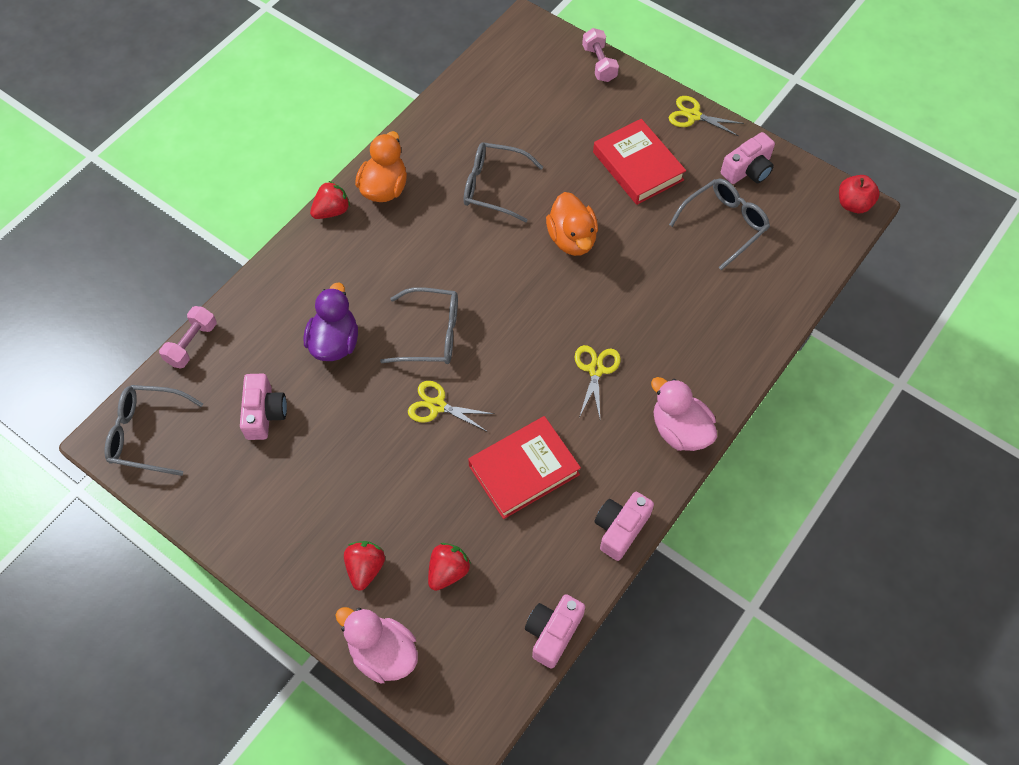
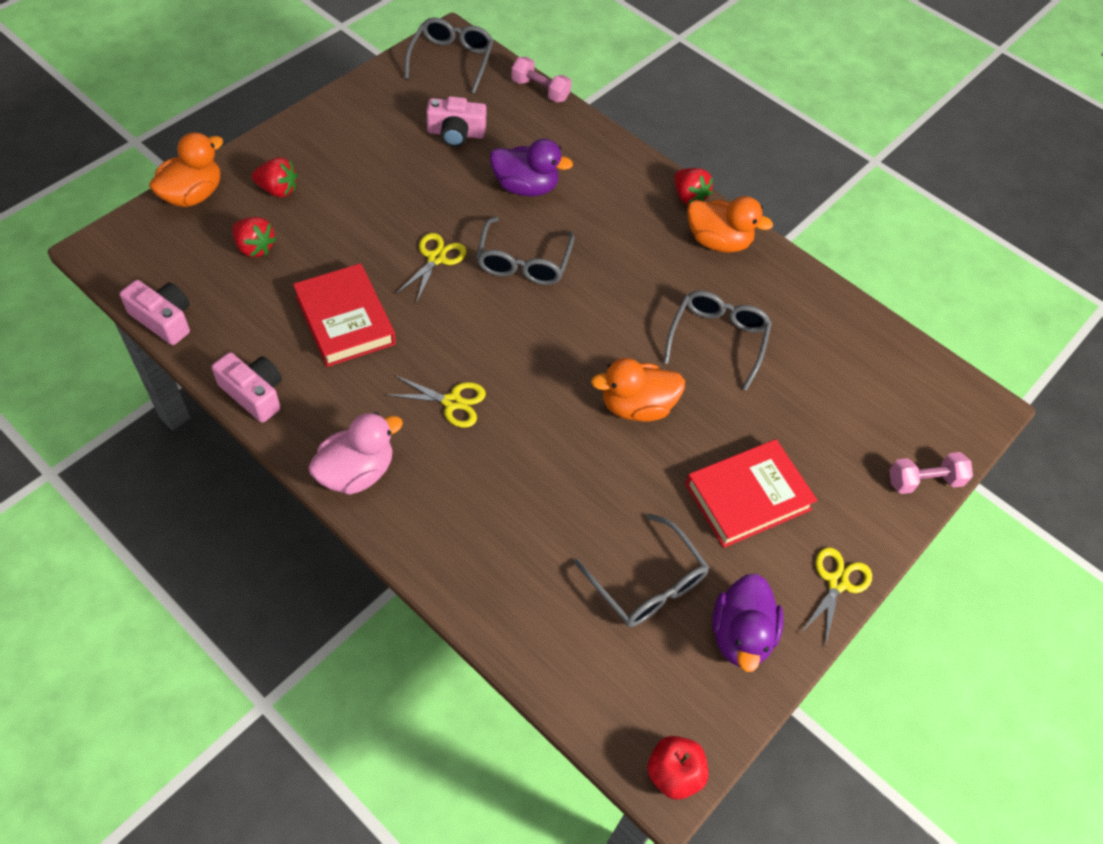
camera: 90 degrees right, 5 degrees down
pink duck [335,607,418,684] -> orange duck [149,132,223,207]
pink camera [721,132,775,184] -> purple duck [712,573,784,672]

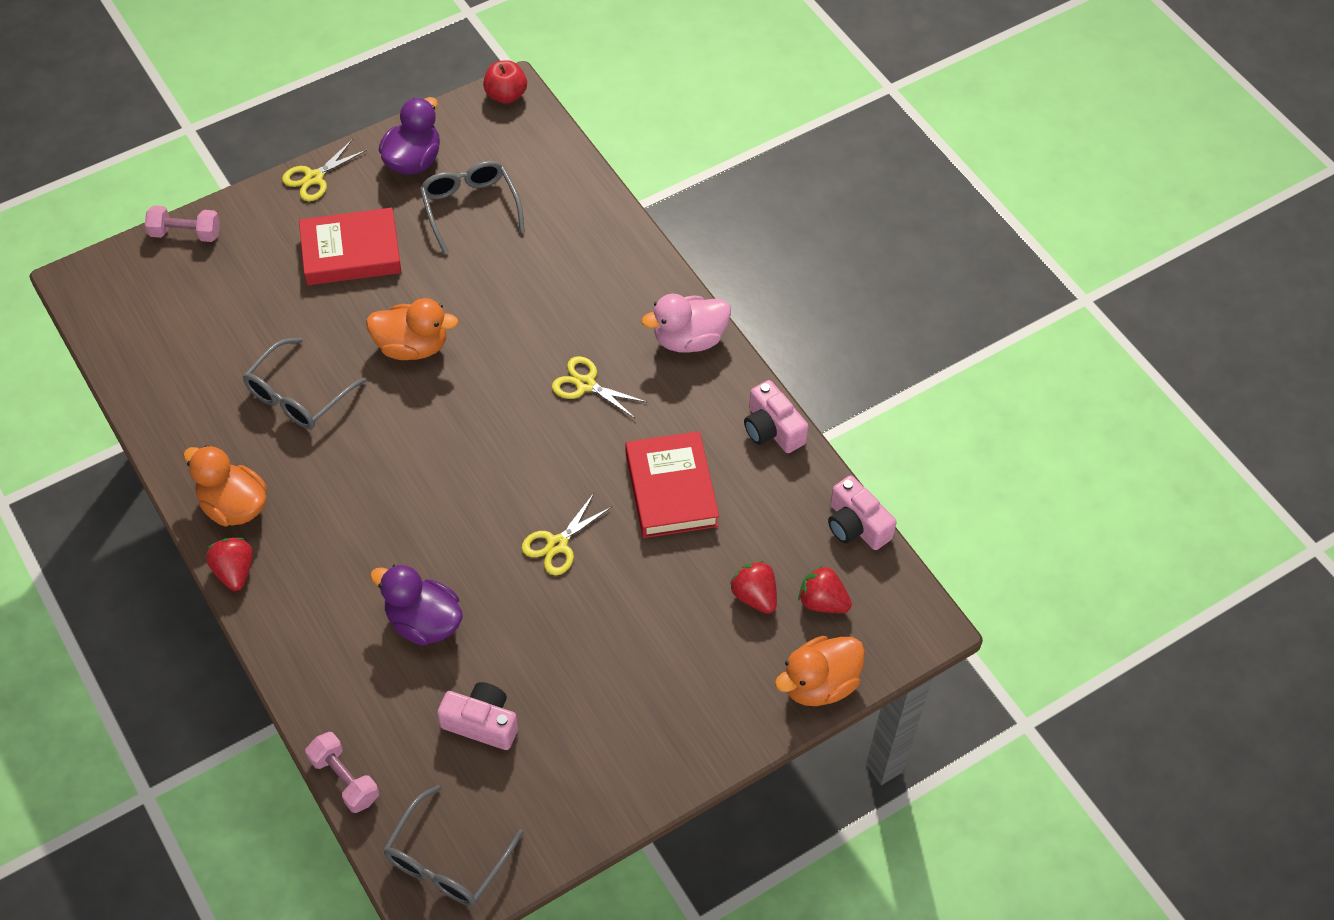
camera: 160 degrees left, 0 degrees up
red strawberry [252,157,298,197] -> red strawberry moved to [798,565,852,613]
grey glasses [476,217,574,285] -> none

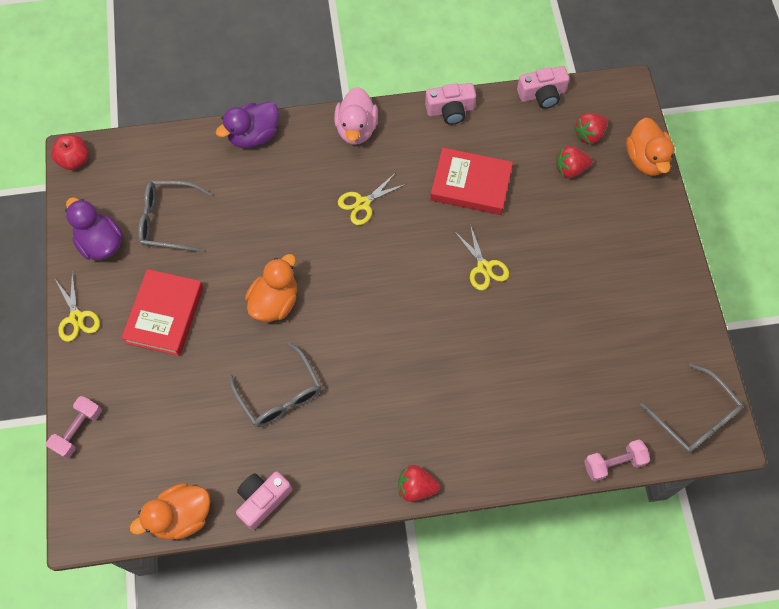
camera: 65 degrees left, 10 degrees up
orange duck [183,445,267,527] -> orange duck moved to [130,483,211,540]
purple duck [370,564,463,646] -> purple duck moved to [216,101,279,148]
pink camera [437,682,518,750] -> pink camera moved to [236,472,292,530]

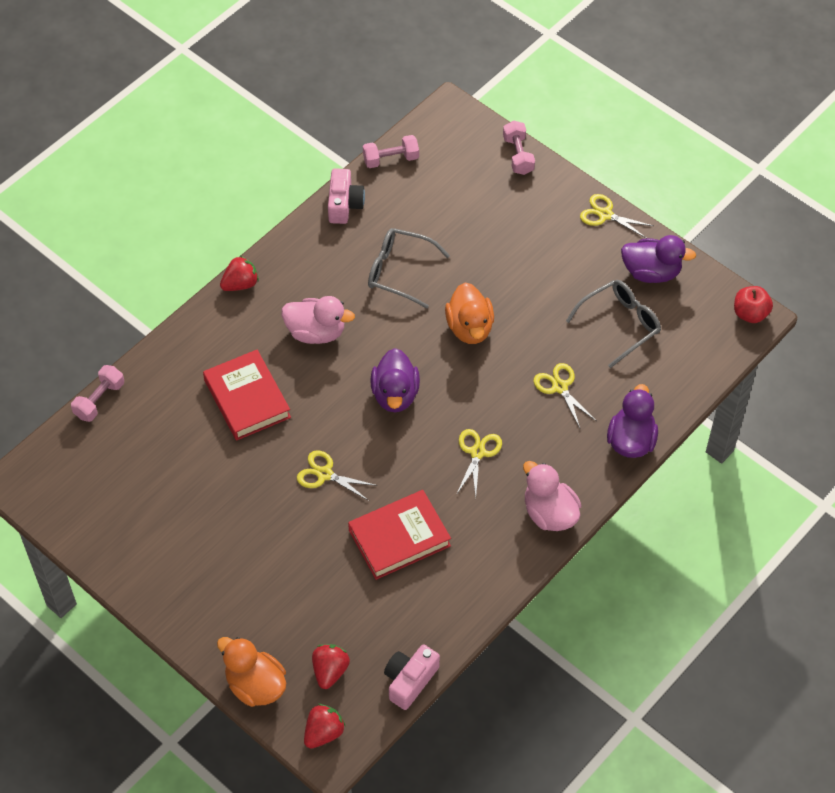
camera: 140 degrees right, 10 degrees down
red book [121,269,204,356] -> red book moved to [203,350,291,441]
orange duck [130,483,211,540] -> pink dumbbell [363,135,419,168]
pink camera [425,83,476,125] -> none
red strawberry [556,146,593,178] -> red strawberry moved to [304,704,346,749]
grey glasses [640,364,743,453] -> none
none -> pink duck [281,296,355,344]
none -> purple duck [370,348,420,412]
none -> yellow scissors [533,363,596,428]

